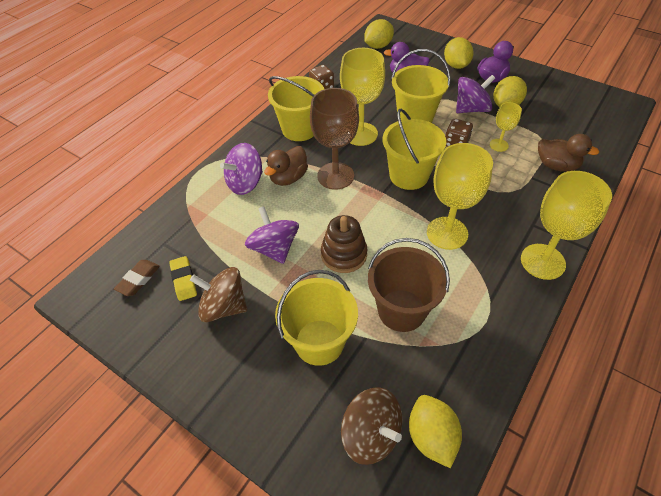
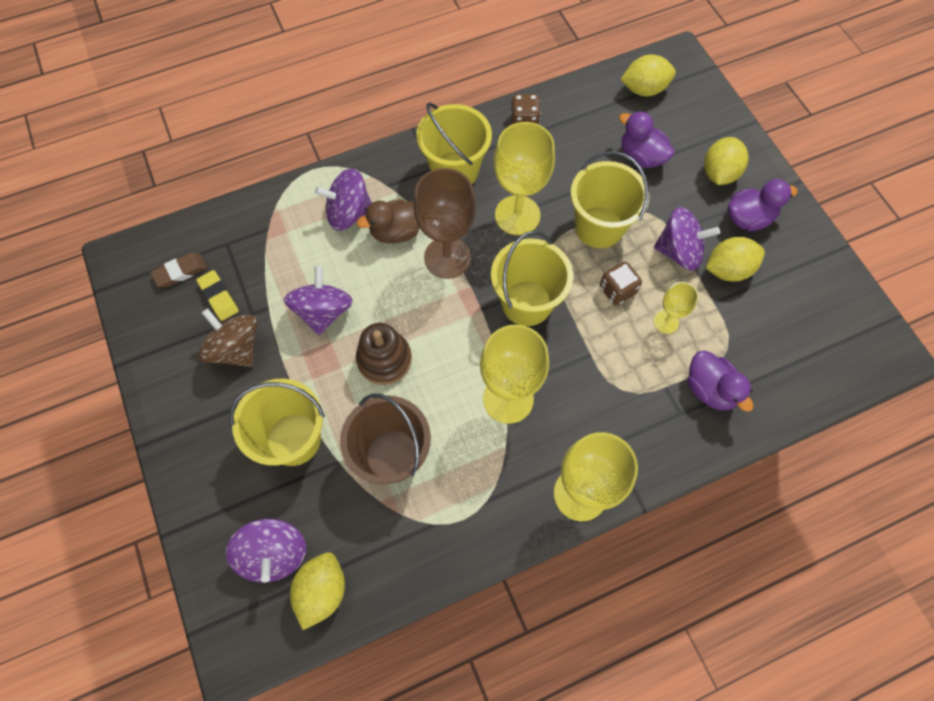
camera: 30 degrees right, 15 degrees up
yellow eraser [169,256,197,301] -> yellow eraser turned 45 degrees counterclockwise [197,270,239,321]
brown spinning top [341,387,403,465] -> purple spinning top [226,519,306,583]
brown duck [538,134,599,172] -> purple duck [687,350,753,412]

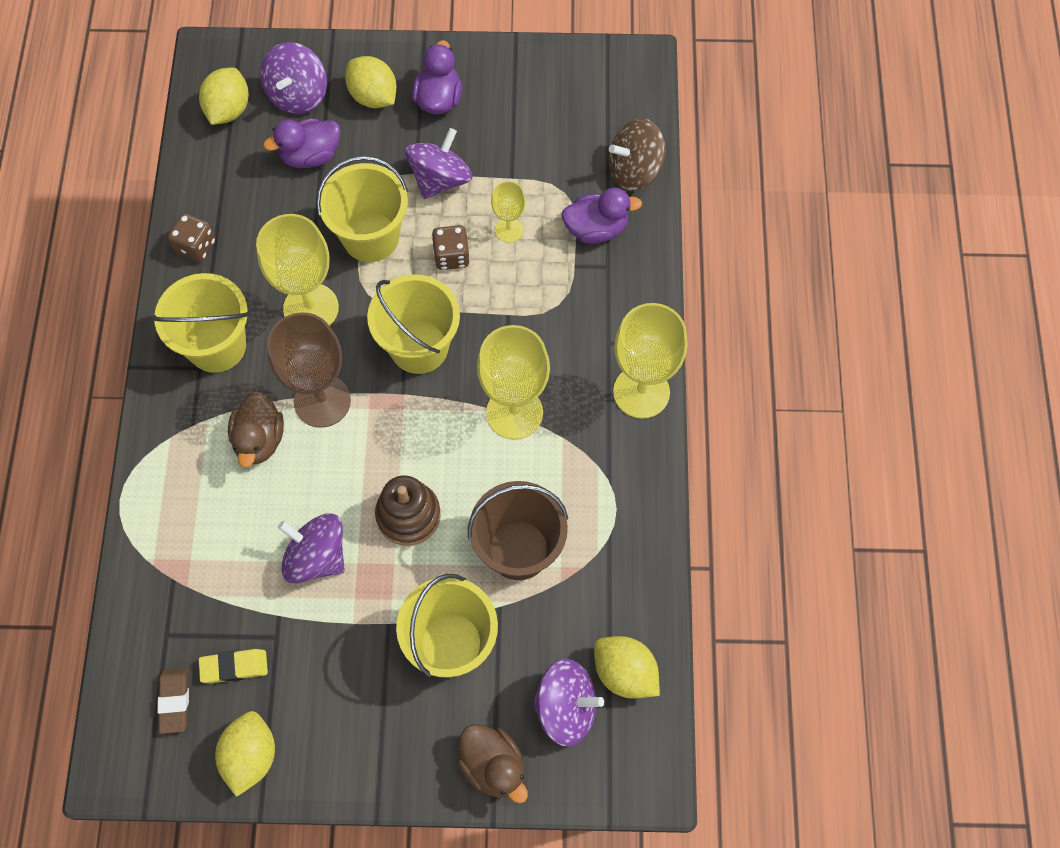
camera: 65 degrees left, 0 degrees up
brown spinning top [198,308,257,367] -> brown spinning top moved to [609,119,666,192]
purple spinning top [315,168,372,231] -> purple spinning top moved to [260,42,327,114]
yellow lemon [706,237,765,282] -> yellow lemon moved to [215,711,275,797]
none -> brown duck [457,724,528,803]

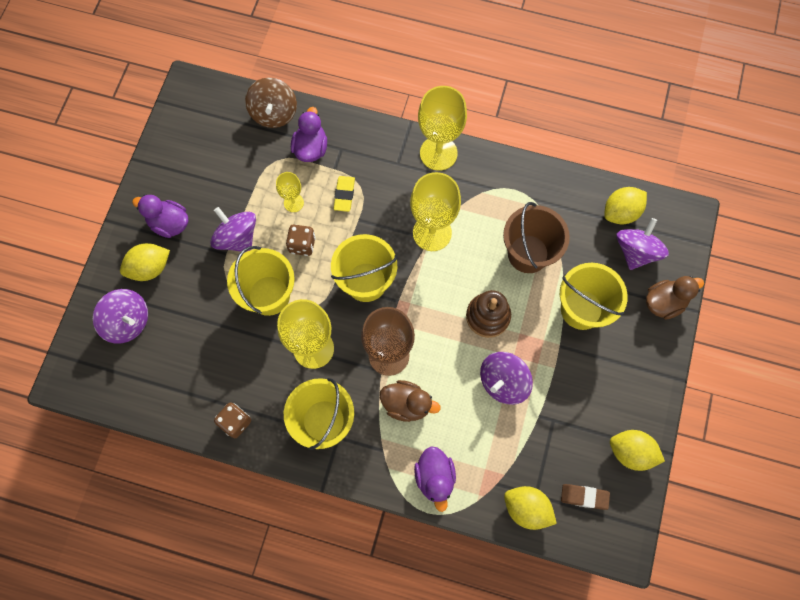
camera: 75 degrees left, 5 degrees up
yellow lemon [199,67,249,125] -> yellow lemon moved to [504,486,557,530]
yellow eraser [199,649,268,683] -> yellow eraser moved to [333,176,355,212]
purple duck [263,118,340,168] -> purple duck moved to [414,446,456,512]

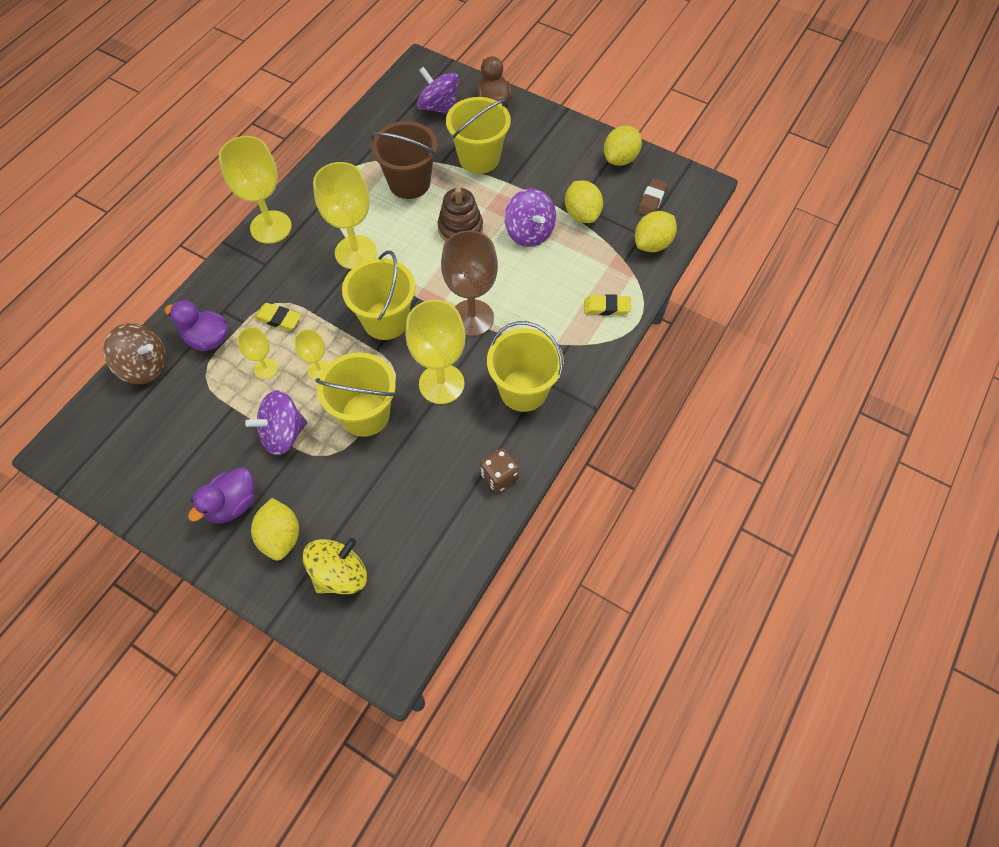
camera: 75 degrees left, 10 degrees down
purple spinning top [93,289,148,343] -> yellow spinning top [303,538,367,594]
brown dice [286,225,316,256] -> yellow goblet [294,329,329,380]
brown duck [380,380,441,422] -> none
purple duck [414,446,456,512] -> yellow eraser [584,294,631,316]
yellow lemon [604,187,647,225] -> yellow lemon moved to [565,180,603,223]

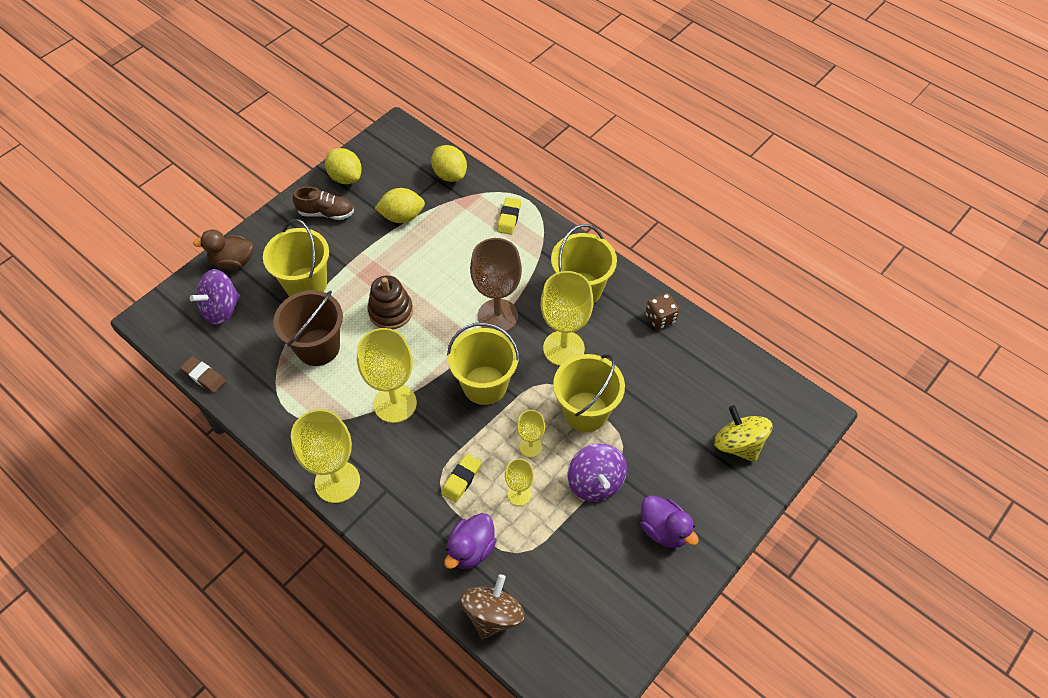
camera: 80 degrees left, 5 degrees down
yellow lemon [251,498,299,561] -> none
purple spinning top [504,189,556,247] -> none
brown eraser [637,178,668,215] -> brown eraser moved to [180,356,226,393]
none -> brown shoe [293,186,354,220]

